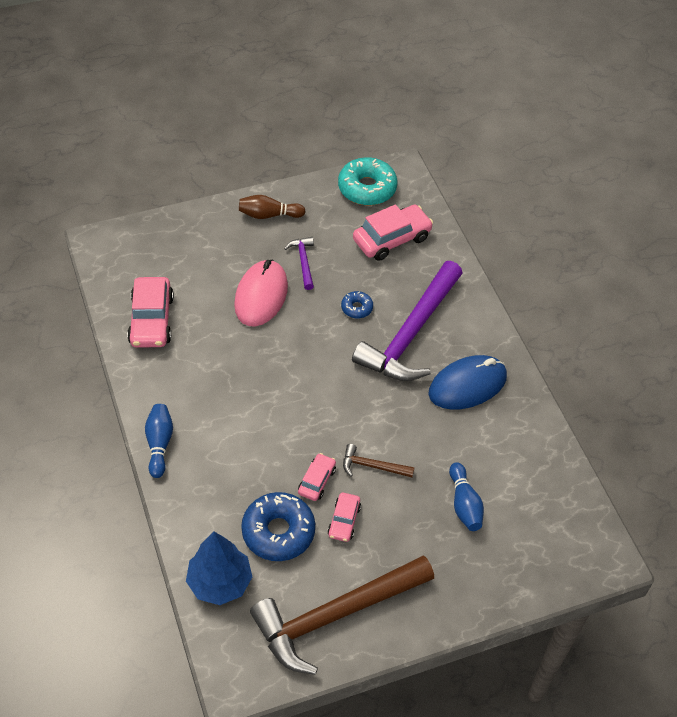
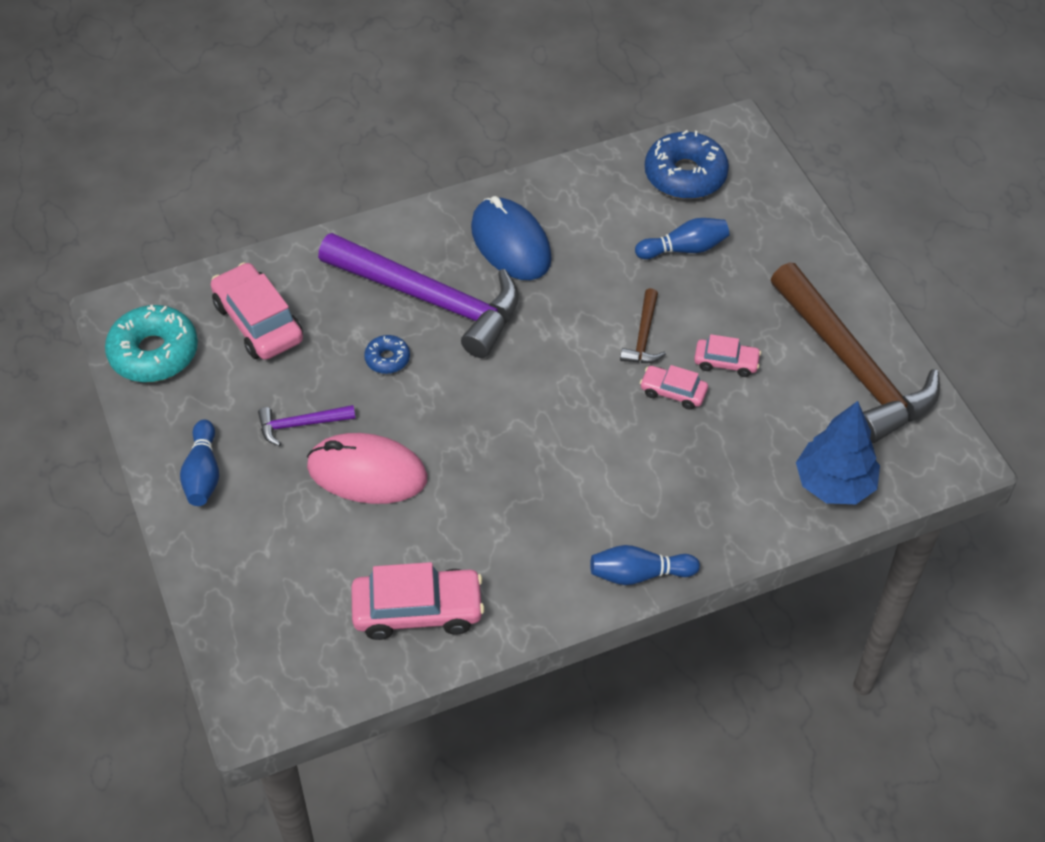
camera: 90 degrees left, 0 degrees up
brown bowling pin [239,195,306,219] -> blue bowling pin [180,419,219,506]
blue donut [241,492,315,561] -> blue donut moved to [645,130,729,199]

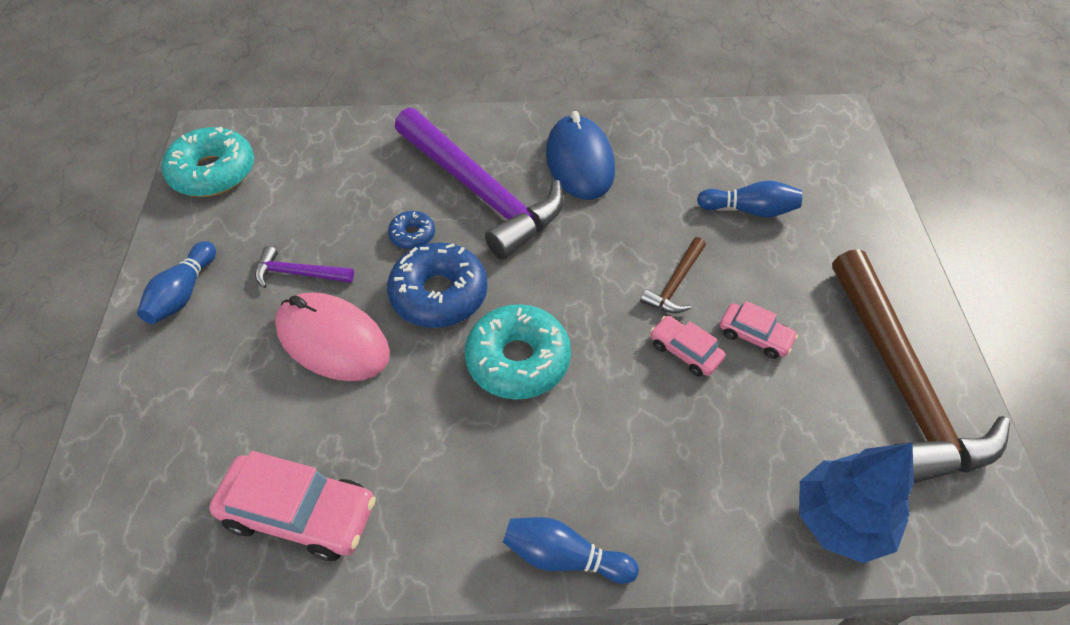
camera: 20 degrees right, 0 degrees up
pink car [211,262,303,360] -> none
blue donut [645,130,729,199] -> blue donut moved to [387,243,488,328]
none -> turquoise donut [465,304,571,400]

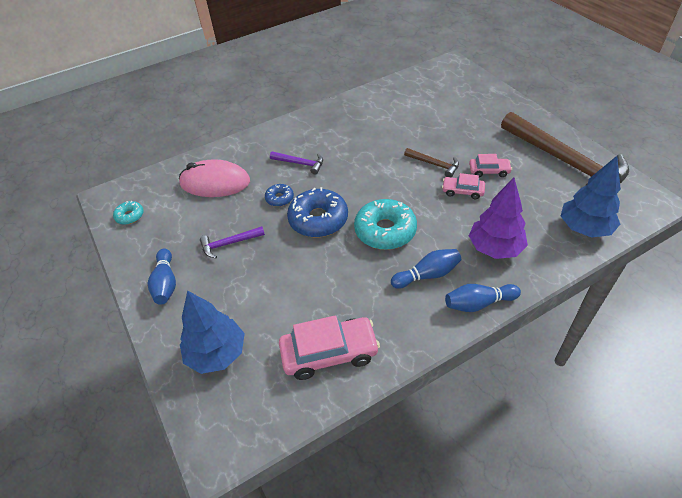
camera: 25 degrees left, 5 degrees down
turquoise donut [162,127,254,197] -> turquoise donut [113,201,144,225], size x0.50
pink mouse [275,292,390,381] -> pink mouse moved to [179,159,250,197]
purple hammer [395,108,564,259] -> purple hammer [270,151,323,175], size x0.43
blue mouse [546,111,615,200] -> none
brown hammer [640,237,706,314] -> brown hammer turned 60 degrees counterclockwise [404,148,459,177]
blue bowling pin [697,180,802,217] -> blue bowling pin moved to [391,249,461,289]
none -> blue tree [180,290,245,374]
none -> purple tree [469,178,528,259]

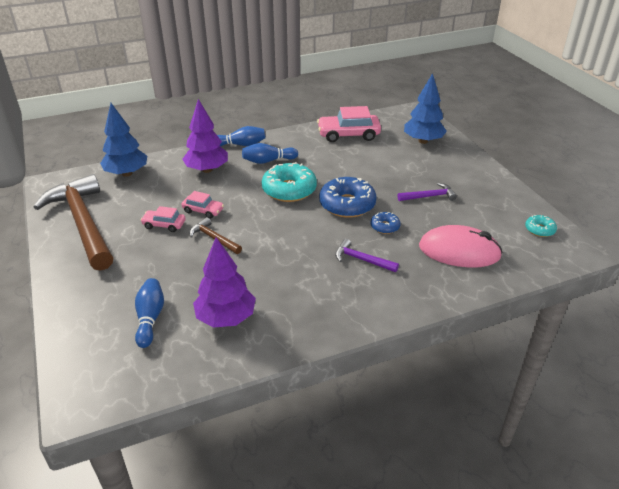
camera: 175 degrees left, 10 degrees down
blue bowling pin [148,248,176,305] -> blue bowling pin moved to [135,278,164,348]
none -> purple tree [193,237,256,328]

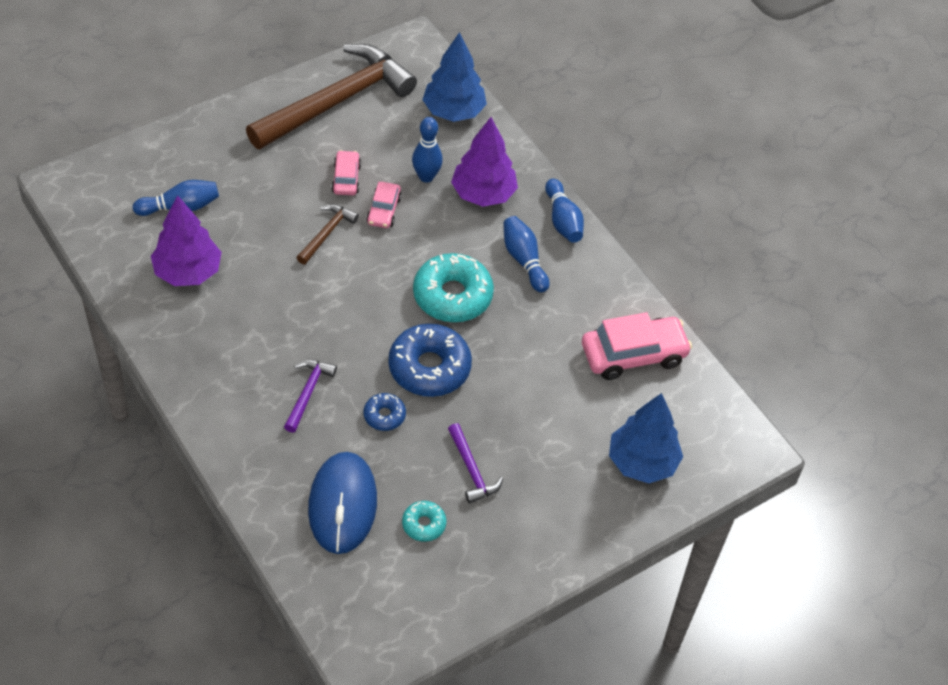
camera: 75 degrees right, 15 degrees up
pink car [317,106,381,142] -> pink car turned 90 degrees clockwise [582,312,692,380]
pink mouse [419,225,503,268] -> blue mouse [308,452,377,554]
turquoise donut [525,215,557,237] -> turquoise donut moved to [402,501,446,542]
none -> blue bowling pin [412,117,443,183]

